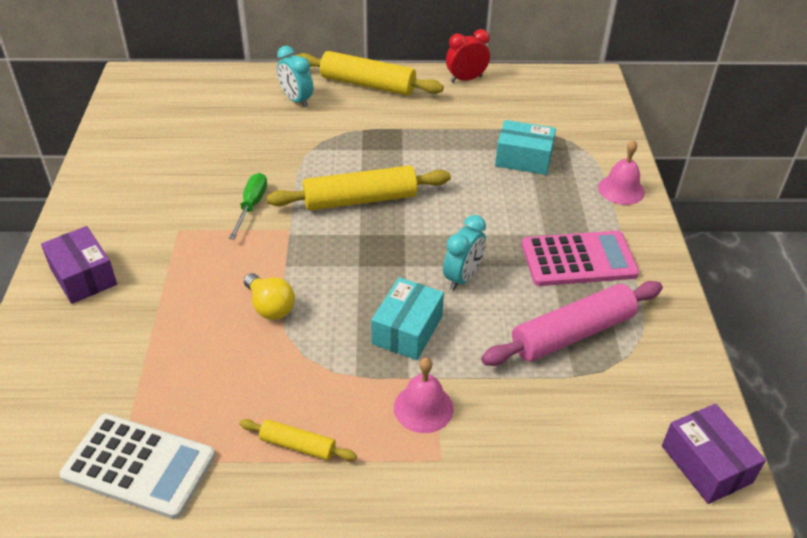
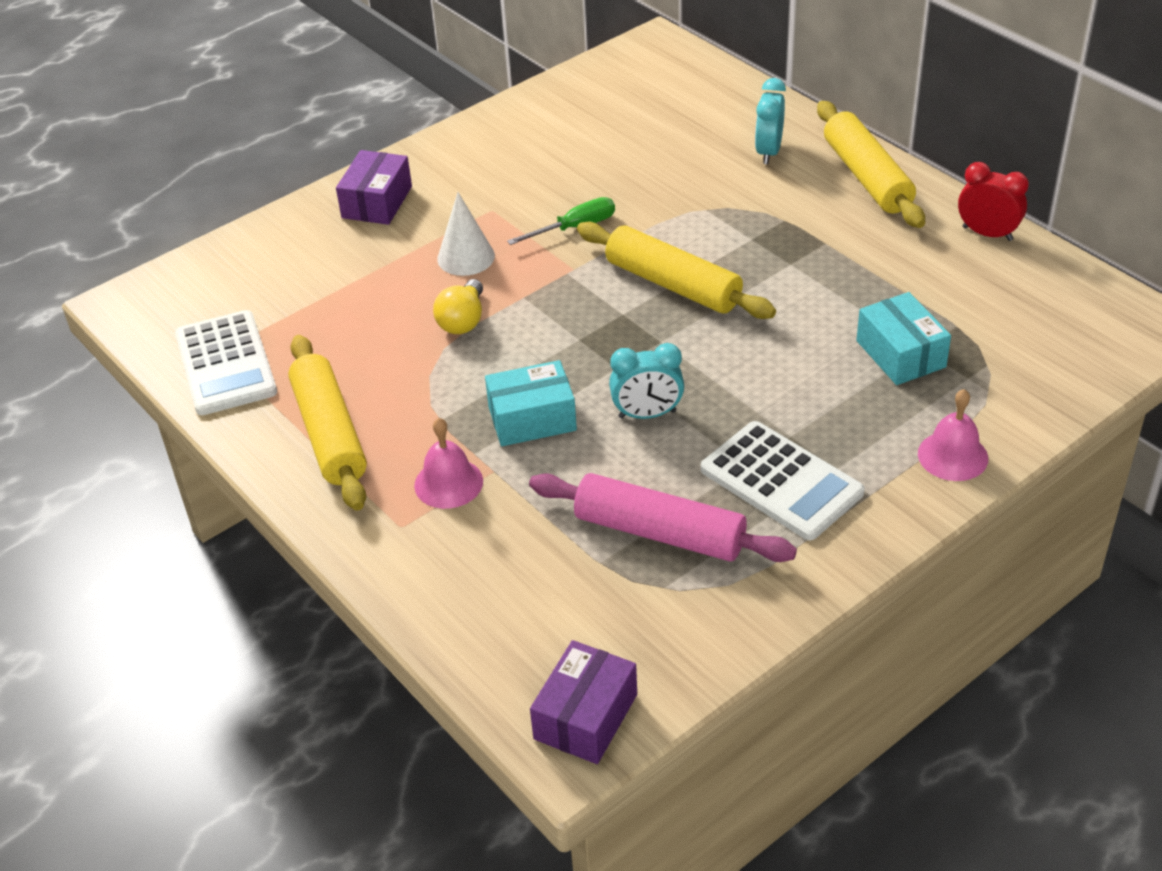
camera: 55 degrees right, 0 degrees up
yellow rolling pin [239,419,357,461] -> yellow rolling pin [288,335,367,511], size x1.95
pink calculator [522,231,639,286] -> white calculator [701,421,865,540]
none -> white cone [437,192,495,276]

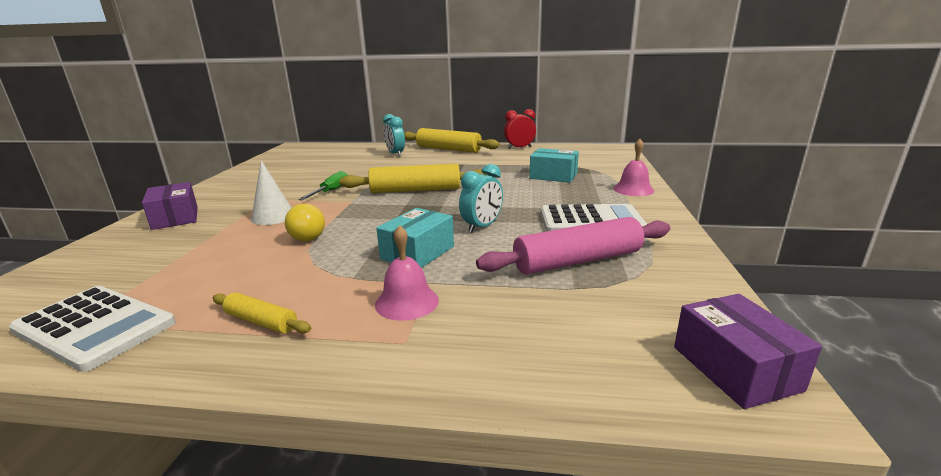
camera: 45 degrees left, 20 degrees down
yellow rolling pin [288,335,367,511] -> yellow rolling pin [213,293,311,334], size x0.51

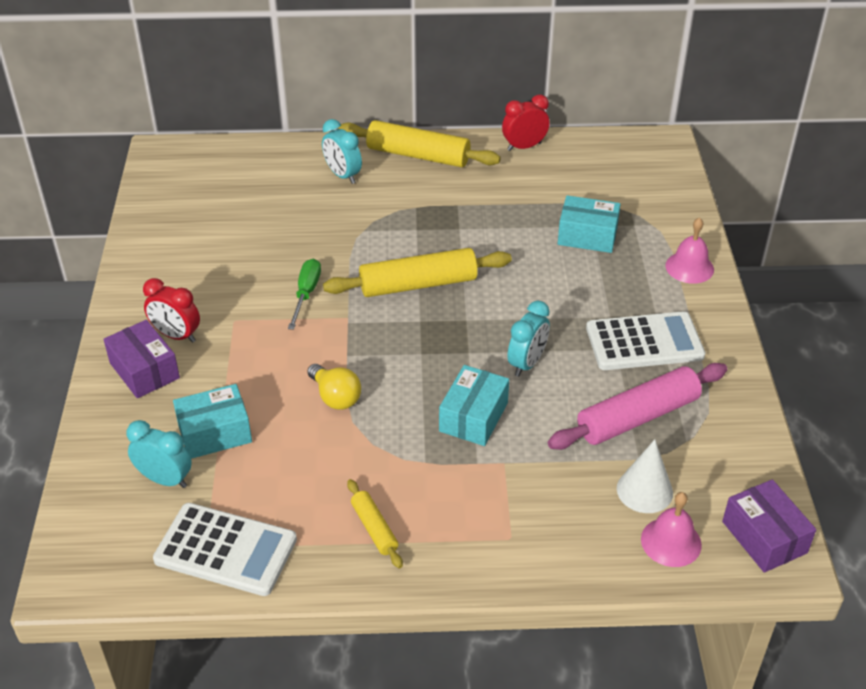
camera: 10 degrees left, 20 degrees up
yellow rolling pin [213,293,311,334] -> yellow rolling pin turned 45 degrees clockwise [347,479,403,568]
white cone [251,160,292,225] -> white cone moved to [617,439,673,513]
pink bell [375,225,439,321] -> pink bell moved to [641,492,702,567]
none -> turquoise clock [126,420,192,488]
none -> red clock [143,278,200,343]
none -> turquoise box [173,384,252,459]

